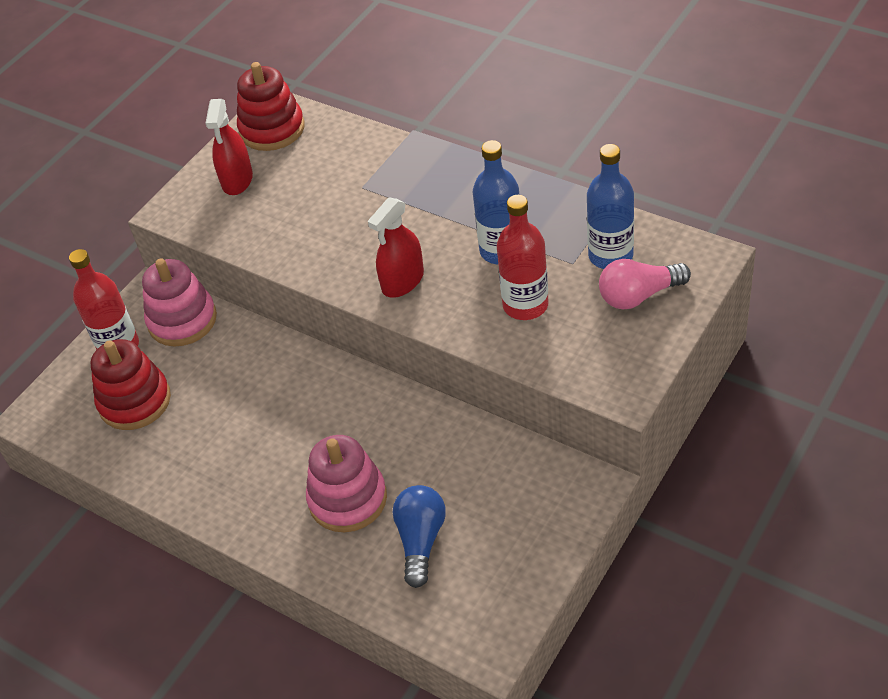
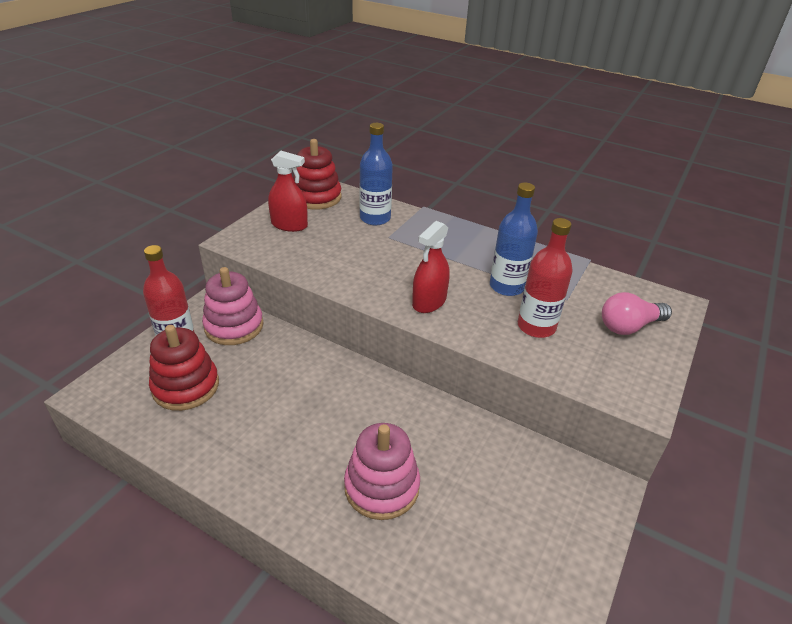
camera: 10 degrees left, 10 degrees down
red spray bottle [206,99,253,195] -> red spray bottle turned 75 degrees counterclockwise [268,150,308,232]
blue light bulb [393,485,446,588] -> none
blue bottle [587,144,634,269] -> blue bottle moved to [359,123,393,225]

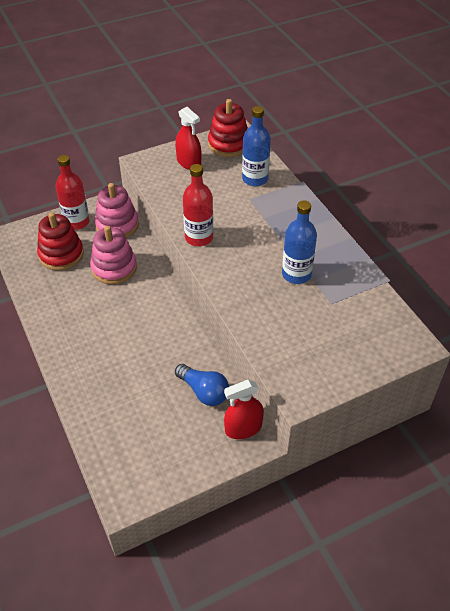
camera: 35 degrees right, 10 degrees up
pink stacking toy [344,423,420,520] -> pink stacking toy moved to [90,226,137,284]
red spray bottle [412,221,450,313] -> red spray bottle moved to [224,380,264,439]
red bottle [518,218,573,338] -> red bottle moved to [183,164,213,246]
pink light bulb [602,292,672,335] -> none
none -> blue light bulb [175,364,229,406]

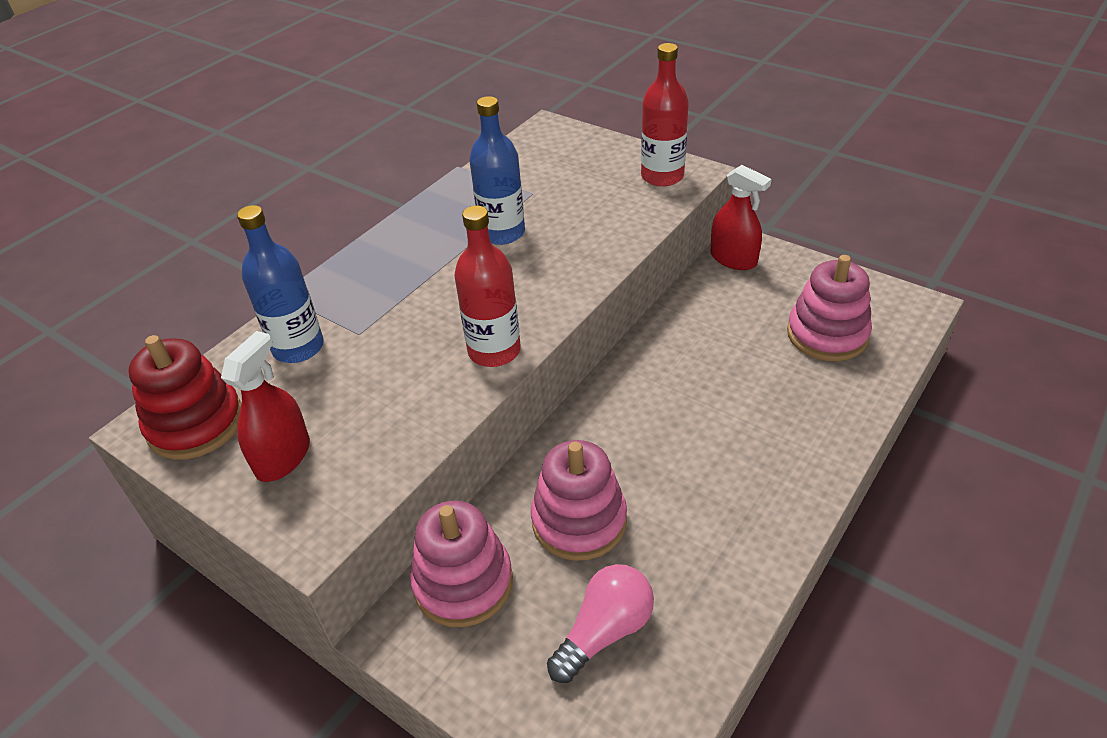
camera: 115 degrees left, 5 degrees down
red stacking toy [37,212,84,271] -> pink light bulb [547,564,654,683]
red bottle [56,155,90,230] -> red bottle moved to [641,43,689,187]
blue light bulb [175,364,229,406] -> none
none -> pink stacking toy [787,255,872,361]

